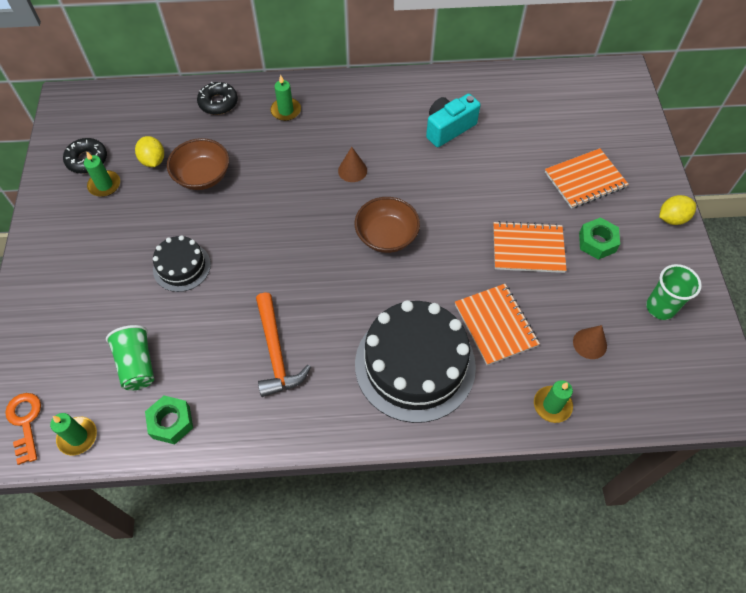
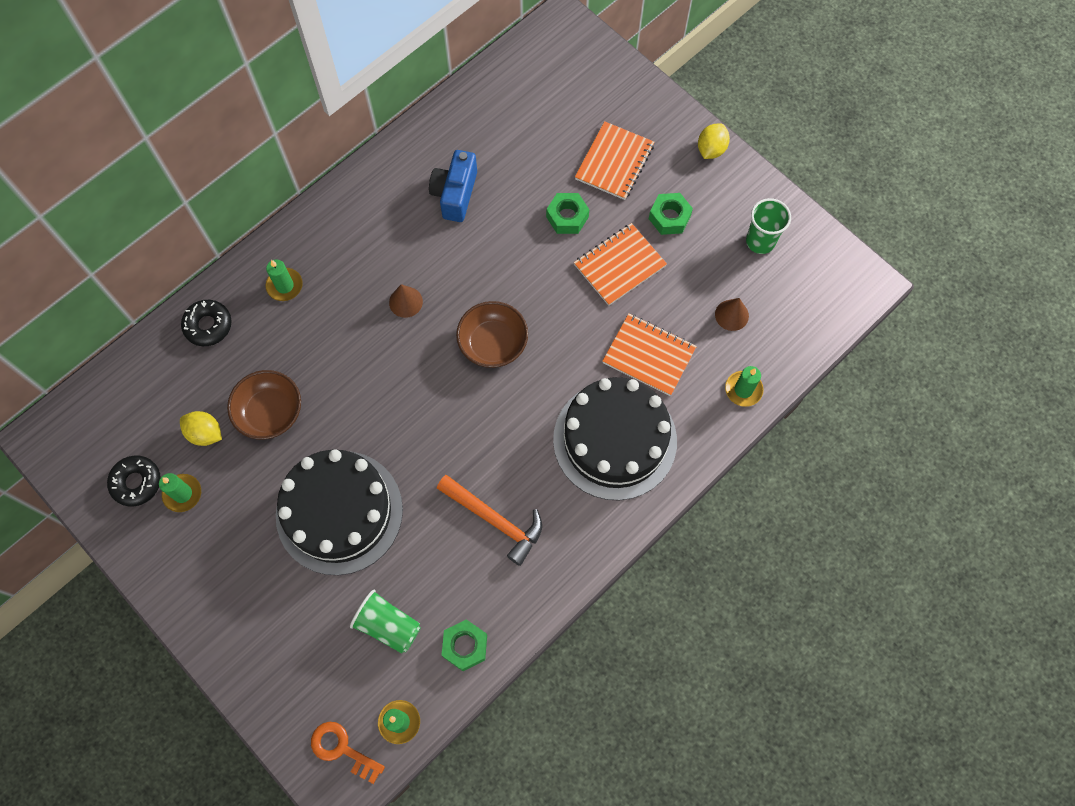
camera: 40 degrees left, 10 degrees up
black cake [153,235,211,292] -> black cake [276,449,403,575], size x1.96
turquoise camera [426,94,481,147] -> blue camera [429,150,477,222]
none -> green nut [546,193,589,234]

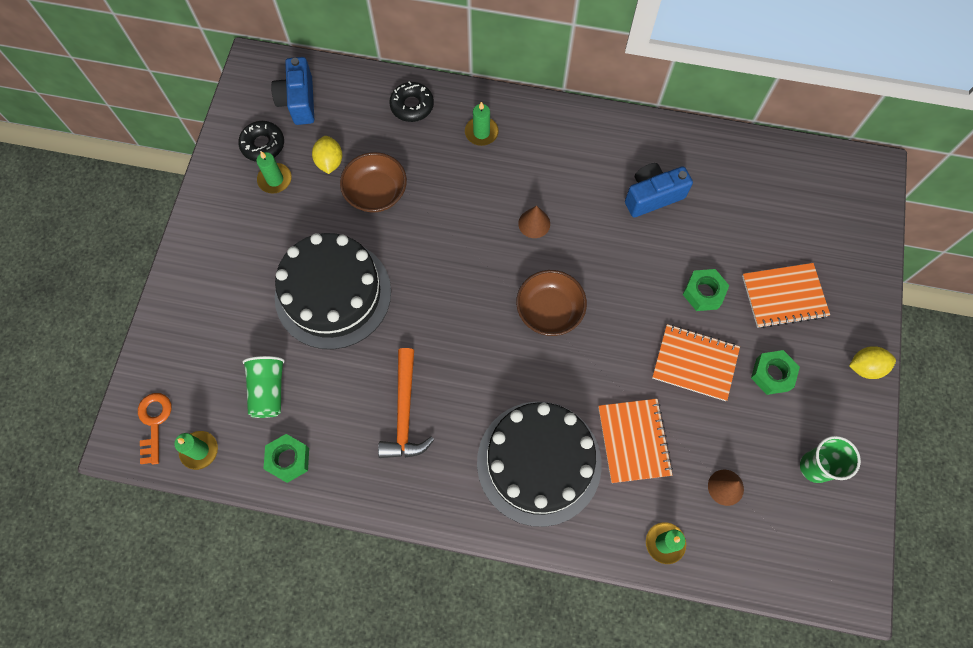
camera: 55 degrees right, 0 degrees up
none -> blue camera [271,57,314,125]

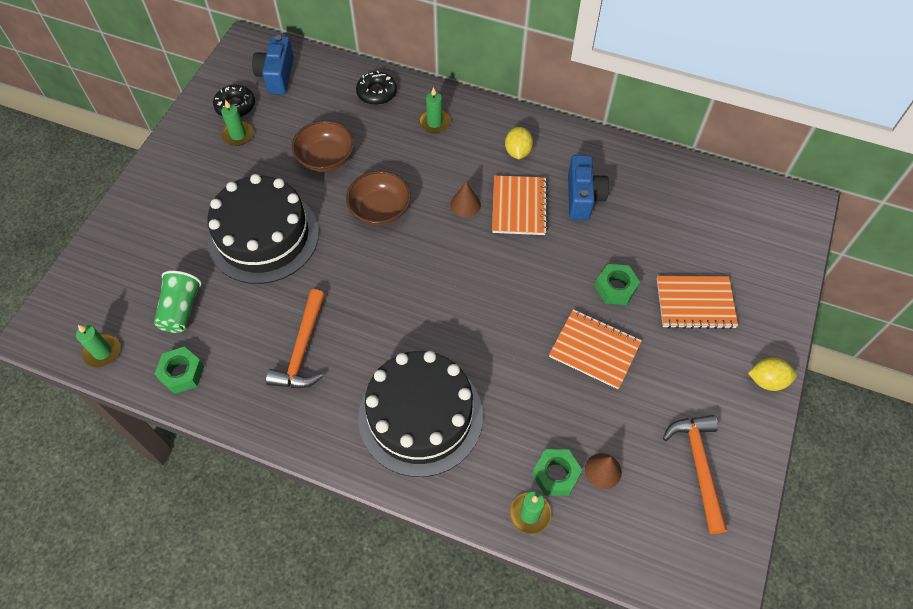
camera: 10 degrees right, 10 degrees down
orange key [138,393,171,465] -> none
yellow lemon [312,136,342,174] -> yellow lemon moved to [505,127,533,159]
brown bowl [516,270,587,336] -> brown bowl moved to [346,171,411,226]
orange notebook [598,399,673,483] -> orange notebook moved to [492,175,548,235]
blue camera [625,163,693,218] -> blue camera turned 105 degrees clockwise [568,155,609,220]
green nut [751,350,800,395] -> green nut moved to [532,449,582,496]
green cup [800,436,861,483] -> orange hammer [663,415,728,534]

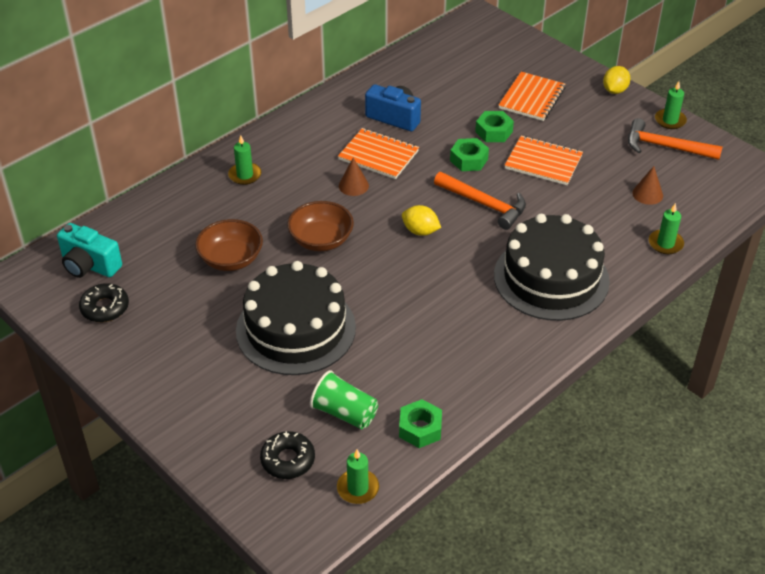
camera: 65 degrees left, 15 degrees down
green candle [221,100,253,146] -> green candle moved to [655,81,687,129]
blue camera [252,35,294,95] -> turquoise camera [57,223,122,278]
orange hammer [266,289,325,388] -> orange hammer moved to [434,172,526,230]
black donut [356,70,397,105] -> black donut moved to [260,431,315,479]
yellow lemon [505,127,533,159] -> yellow lemon moved to [402,205,441,236]
green nut [532,449,582,496] -> green nut moved to [450,138,489,171]
orange notebook [549,309,642,389] -> orange notebook turned 60 degrees clockwise [505,136,583,185]

